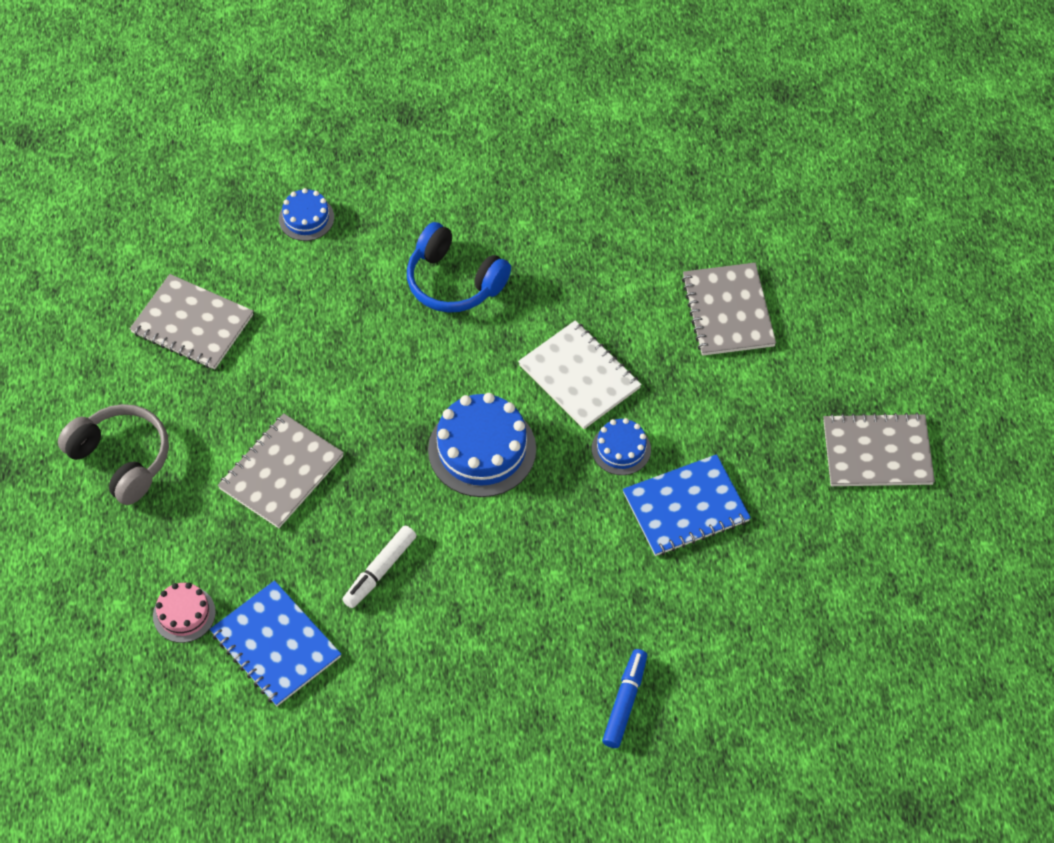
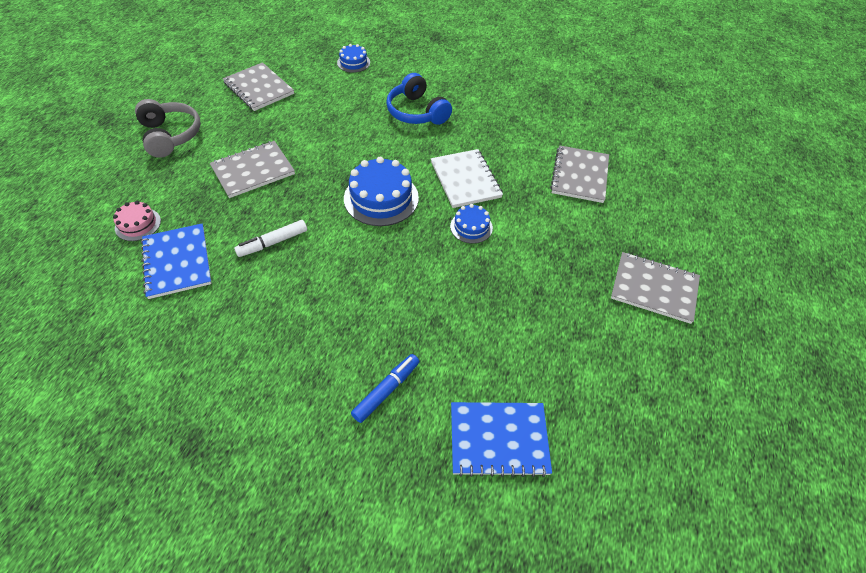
camera: 20 degrees right, 5 degrees down
blue notebook [623,454,751,556] -> blue notebook moved to [451,402,552,477]

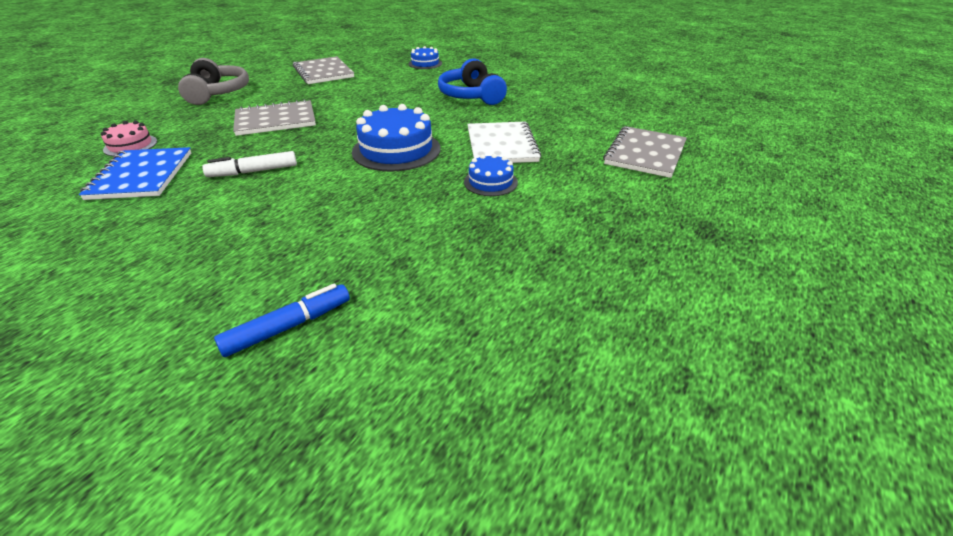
camera: 15 degrees right, 15 degrees down
blue notebook [451,402,552,477] -> none
grey notebook [611,252,700,324] -> none

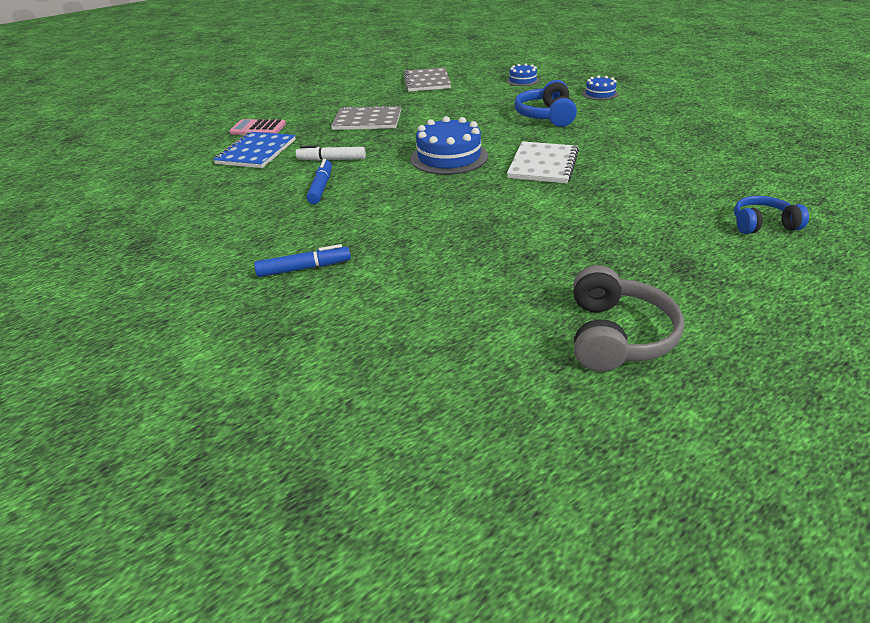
camera: 25 degrees right, 0 degrees up
pink cake [101,121,157,156] -> pink calculator [229,119,286,135]
grey headphones [178,58,249,105] -> grey headphones moved to [573,265,684,371]
blue cake [464,154,518,196] -> blue cake moved to [582,76,618,100]
grey notebook [603,126,687,178] -> none
none -> blue marker [307,159,332,204]
none -> blue headphones [734,196,809,234]

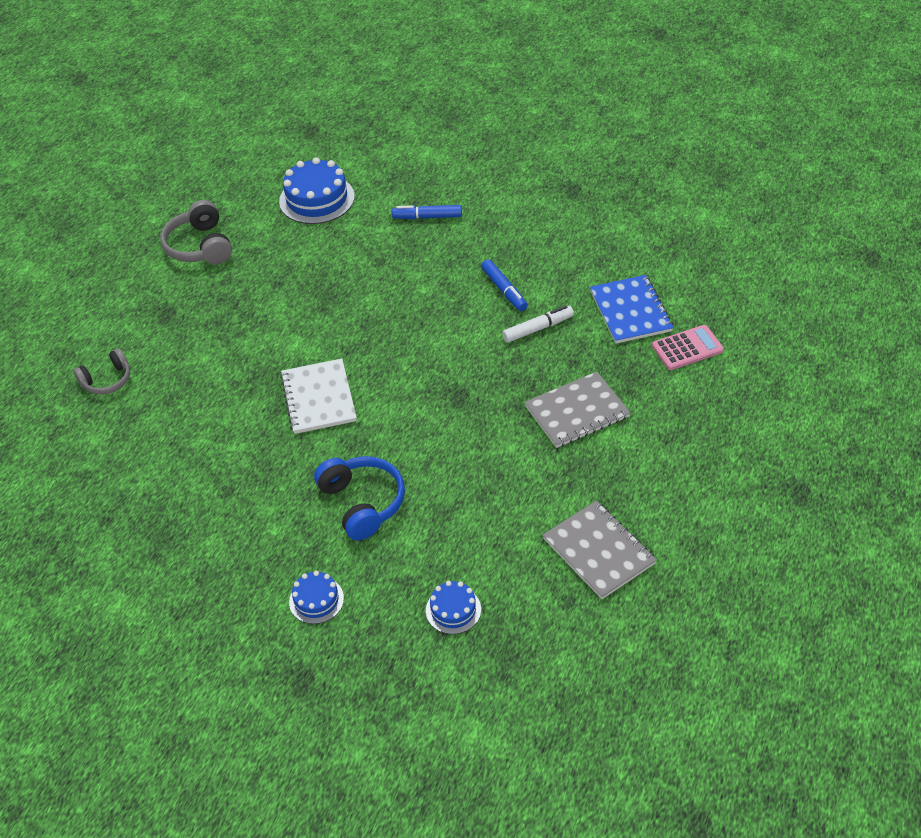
camera: 150 degrees right, 10 degrees up
blue marker [254,244,351,277] -> blue marker turned 45 degrees clockwise [392,205,462,219]
blue cake [410,116,488,175] -> blue cake moved to [279,157,355,224]
blue headphones [734,196,809,234] -> grey headphones [73,348,130,394]

